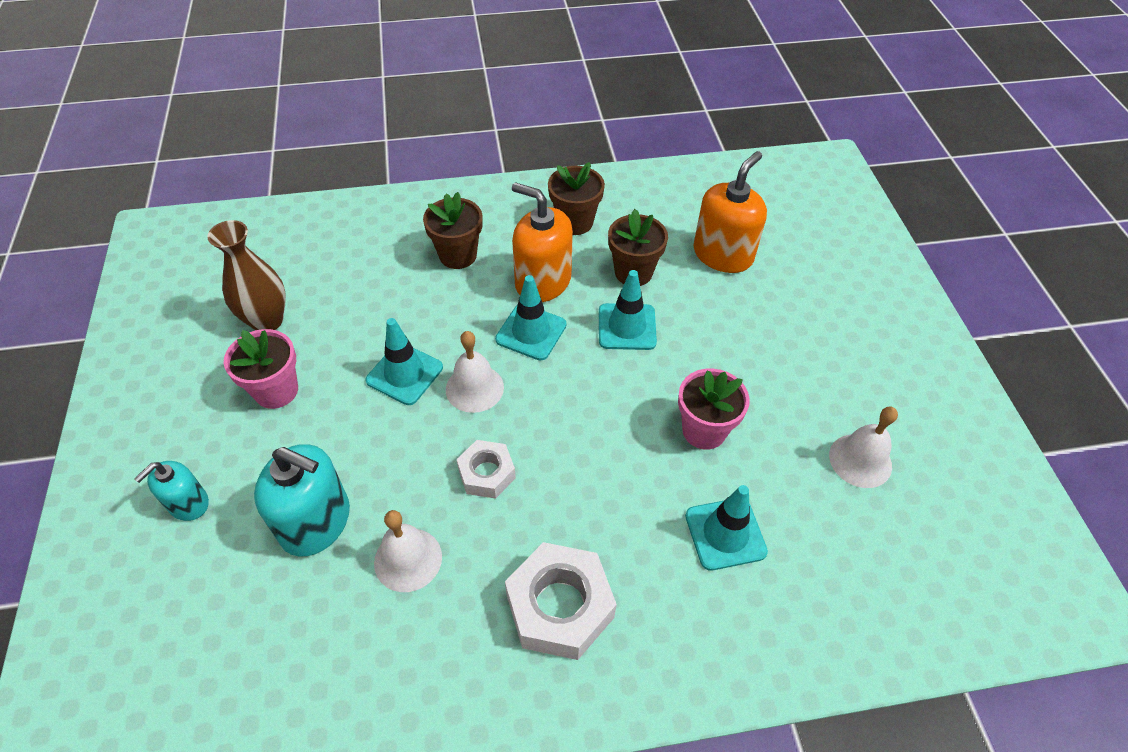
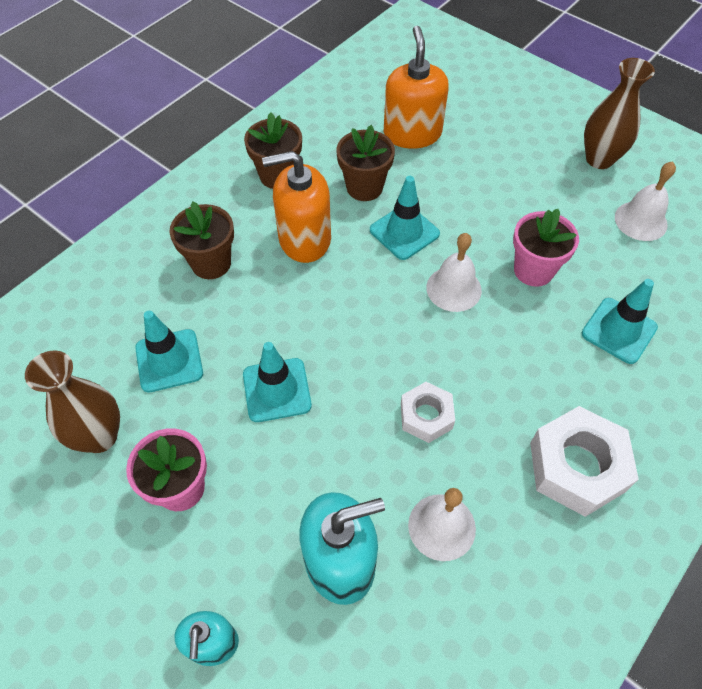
camera: 40 degrees left, 5 degrees up
white bell [446,331,504,413] -> white bell moved to [426,233,482,312]
turquoise traffic cone [495,275,566,360] -> turquoise traffic cone moved to [135,311,203,392]
none -> brown vase [584,58,655,169]

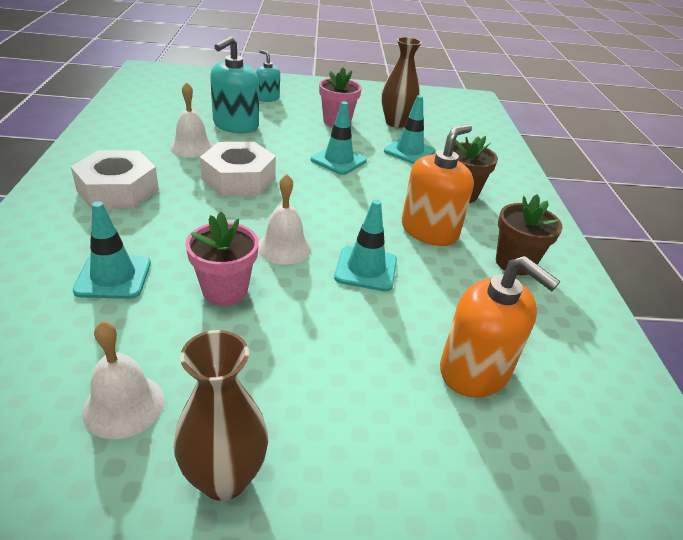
camera: 135 degrees right, 20 degrees down
brown flower pot [336,125,395,201] -> none
white nut [401,382,455,443] -> white nut [200,142,276,196], size x1.69

